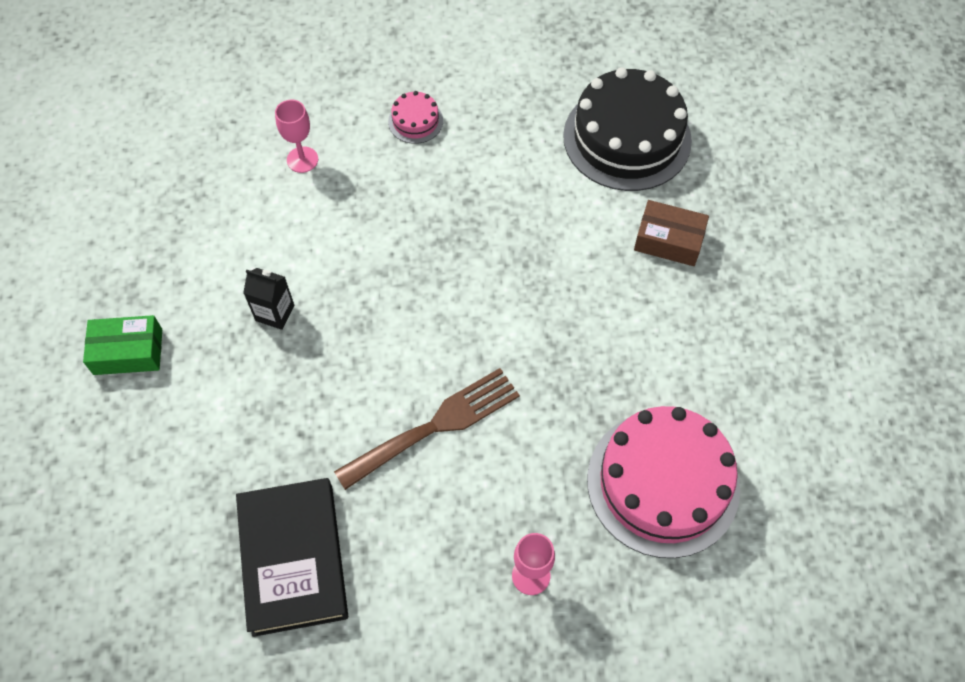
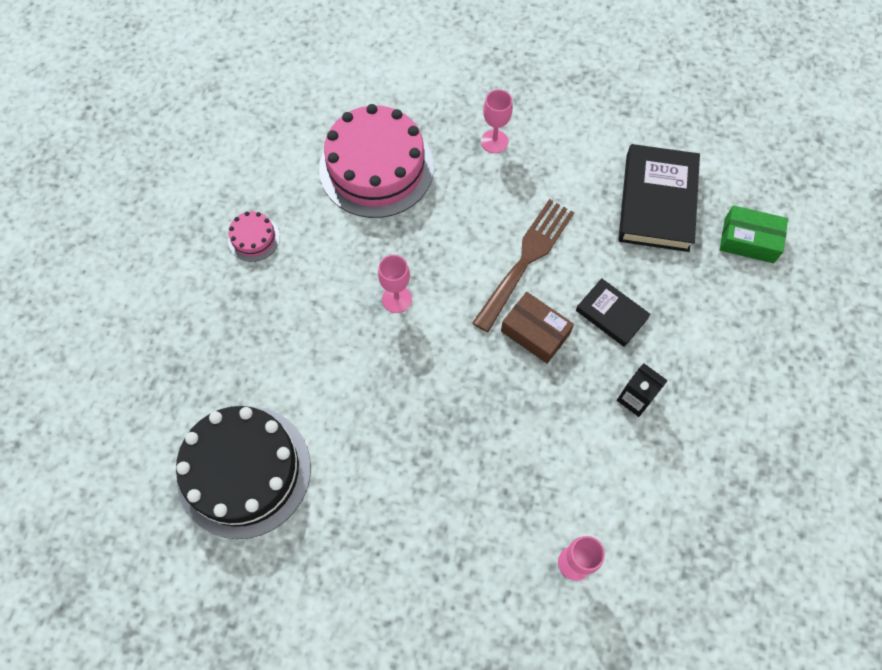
camera: 160 degrees left, 5 degrees up
green box [83,315,162,375] -> green box moved to [720,205,788,263]
brown fork [334,368,520,490] -> brown fork turned 135 degrees clockwise [472,199,574,332]
pink cake [388,91,443,144] -> pink cake moved to [228,211,280,262]
brown box [634,200,709,266] -> brown box moved to [501,292,574,363]
none -> pink goblet [378,255,412,313]
none -> black book [576,278,651,347]

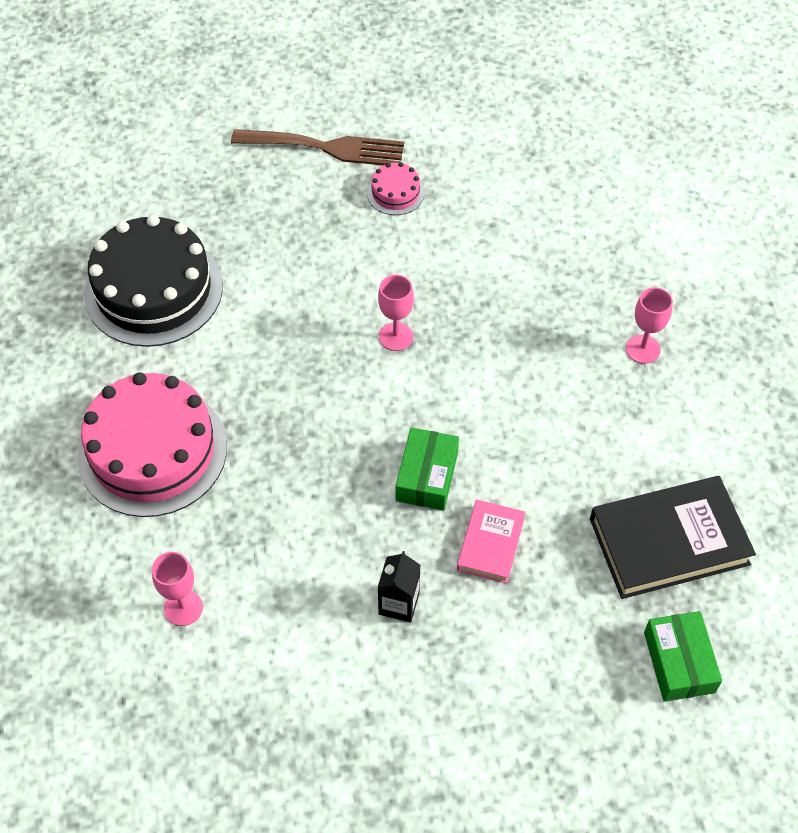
camera: 65 degrees right, 10 degrees down
pink cake [319,104,434,218] -> pink cake moved to [77,372,227,517]
brown fork [472,199,574,332] -> brown fork moved to [231,129,404,165]
brown box [501,292,574,363] -> green box [396,427,459,511]
black book [576,278,651,347] -> pink book [457,500,525,583]

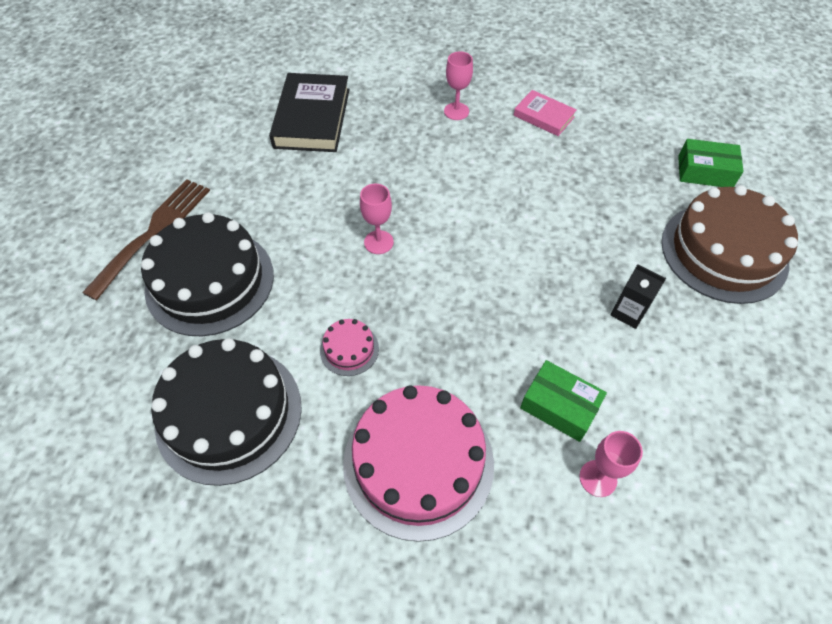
camera: 70 degrees left, 0 degrees up
pink cake [367,162,424,215] -> pink cake moved to [320,319,379,376]
green box [396,427,459,511] -> green box moved to [520,360,607,442]
pink book [457,500,525,583] -> pink book moved to [514,90,577,136]
black book [590,476,756,599] -> black book moved to [269,73,350,152]
none -> black cake [141,212,274,336]
none -> brown cake [661,185,798,304]

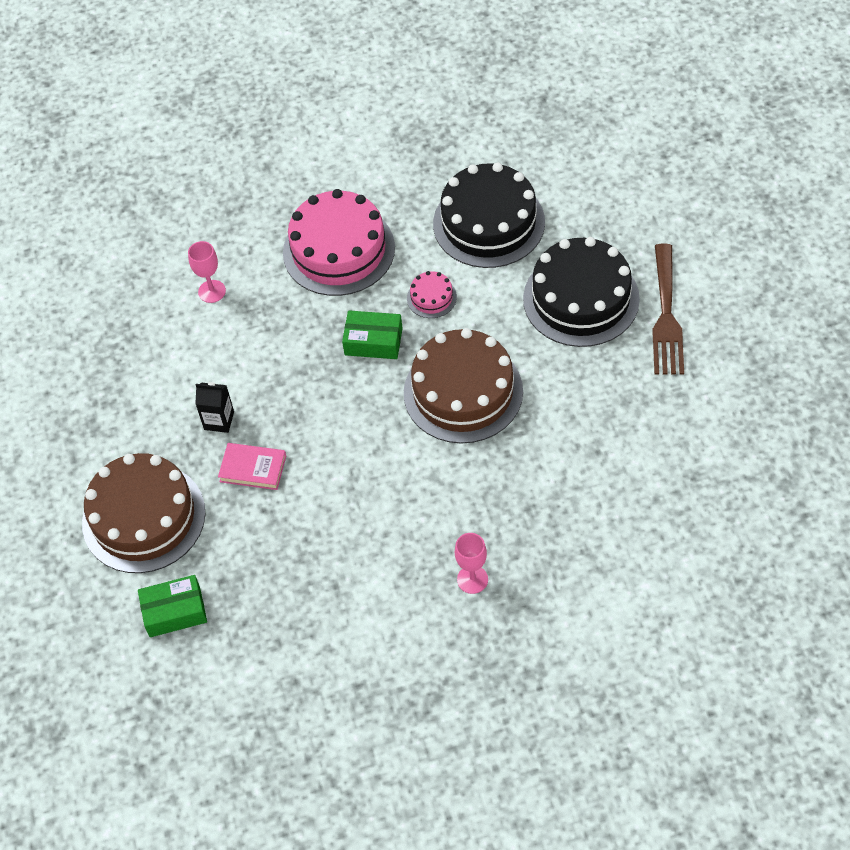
camera: 160 degrees right, 0 degrees up
black book [269,73,350,152] -> none
pink goblet [360,184,394,254] -> brown cake [404,328,523,443]
pink book [514,90,577,136] -> pink book moved to [218,443,286,490]
green box [520,360,607,442] -> green box moved to [342,311,403,359]

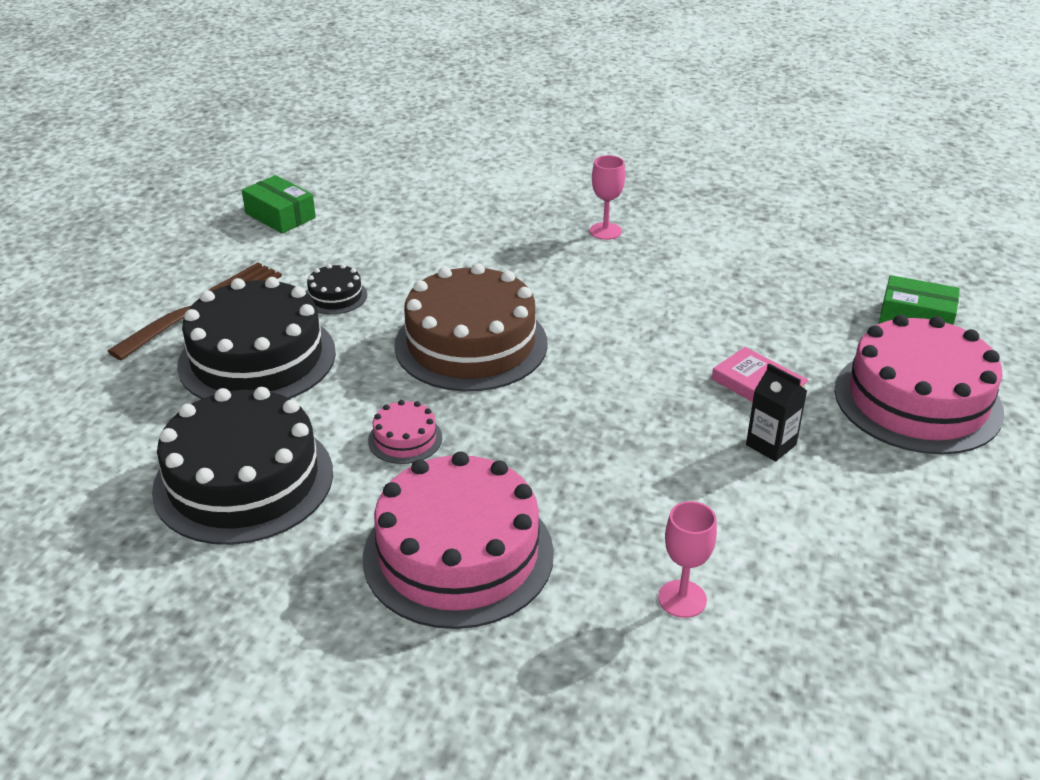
camera: 150 degrees left, 20 degrees down
brown cake [82,453,205,573] -> pink cake [835,315,1004,454]
green box [342,311,403,359] -> green box moved to [242,175,316,234]
none -> black cake [306,264,367,314]

